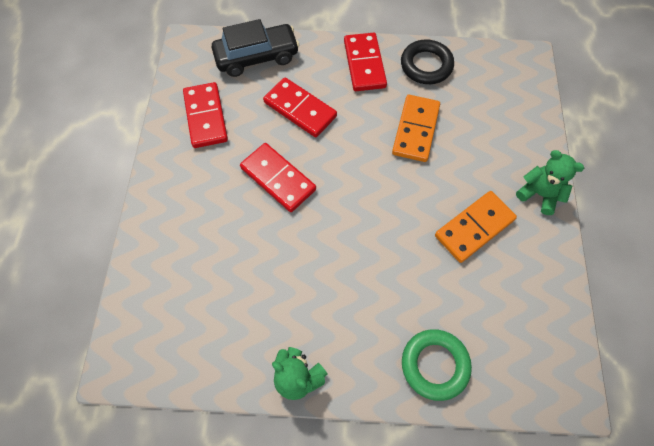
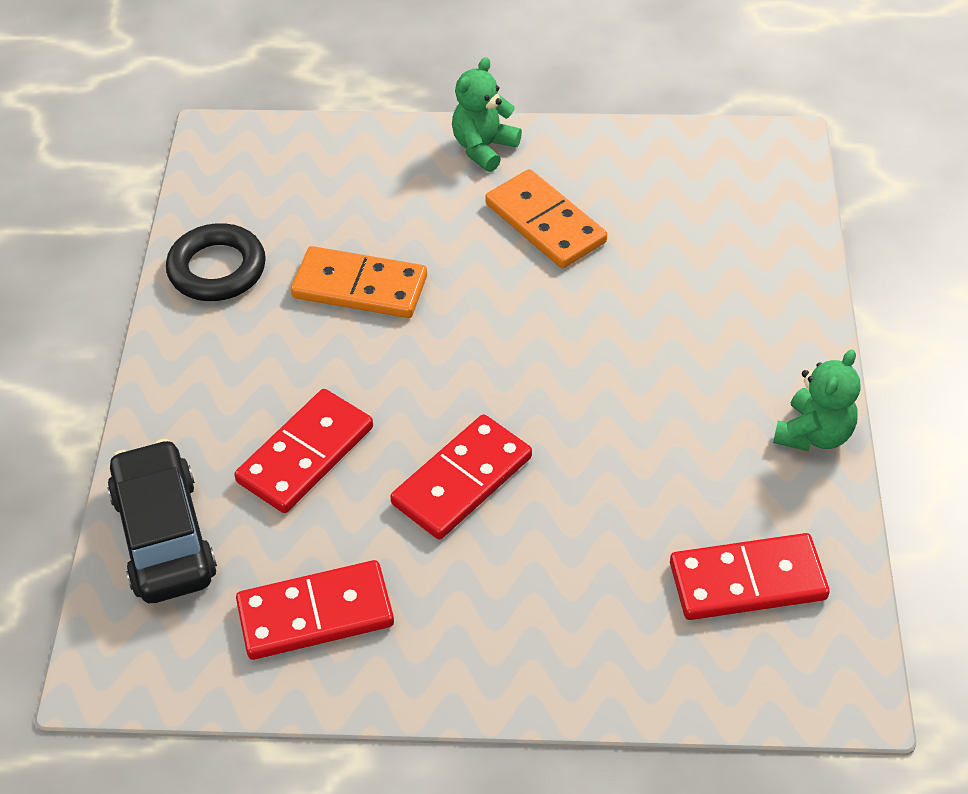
camera: 90 degrees left, 15 degrees down
red domino [344,32,387,91] -> red domino moved to [670,533,830,620]
green ring [402,329,472,401] -> none

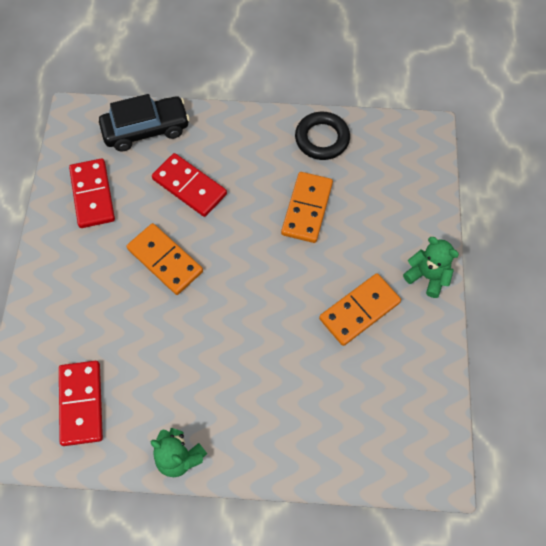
camera: 90 degrees right, 15 degrees up
red domino [390,414,532,540] -> orange domino [126,223,203,295]

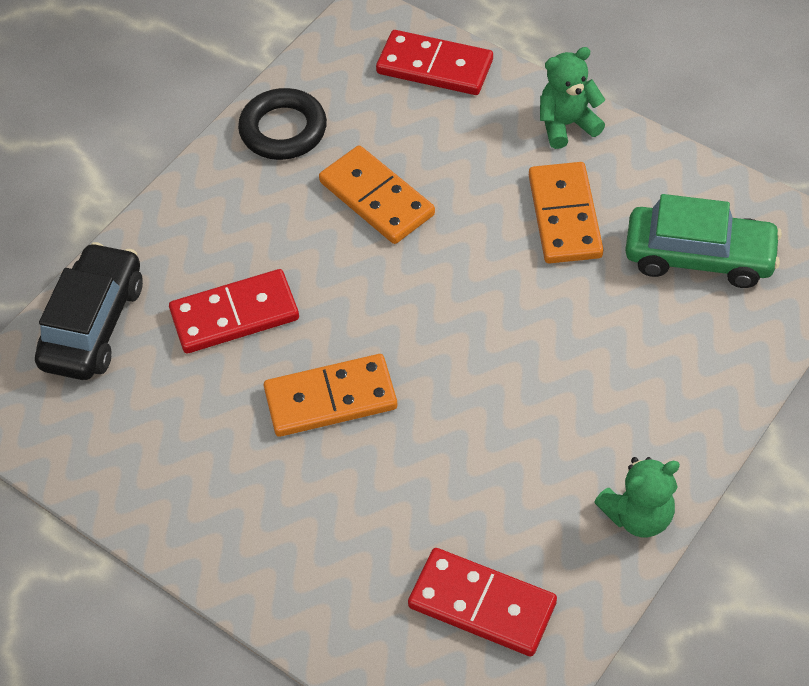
camera: 55 degrees left, 10 degrees down
red domino [69,159,115,228] -> red domino moved to [376,30,493,95]
none -> green car [625,194,782,288]

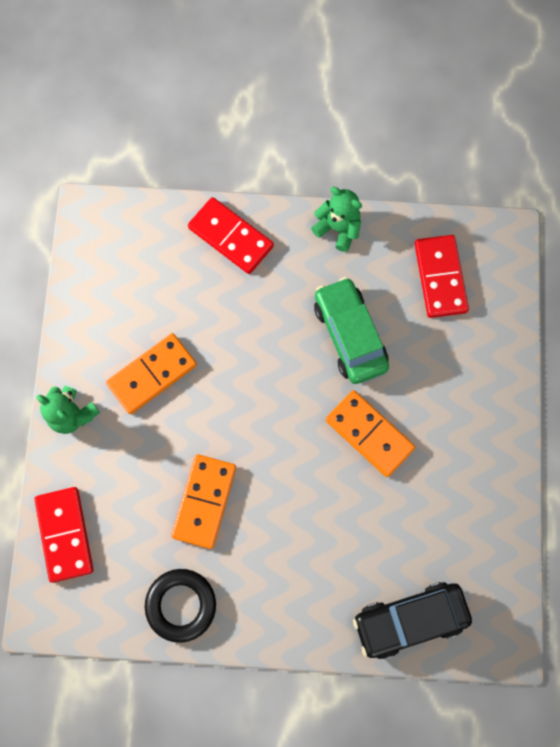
camera: 125 degrees left, 20 degrees up
red domino [169,269,299,353] -> red domino moved to [188,197,274,274]
green car [625,194,782,288] -> green car moved to [314,277,389,384]

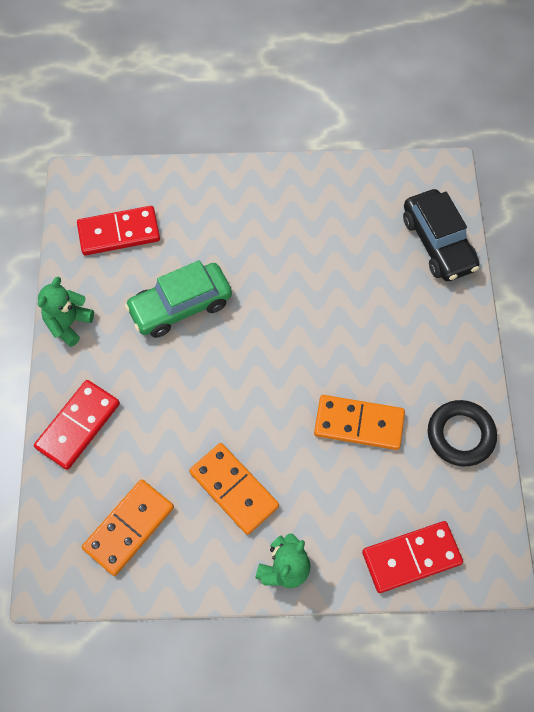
camera: 95 degrees left, 10 degrees down
orange domino [326,390,415,477] -> orange domino moved to [82,479,174,576]

